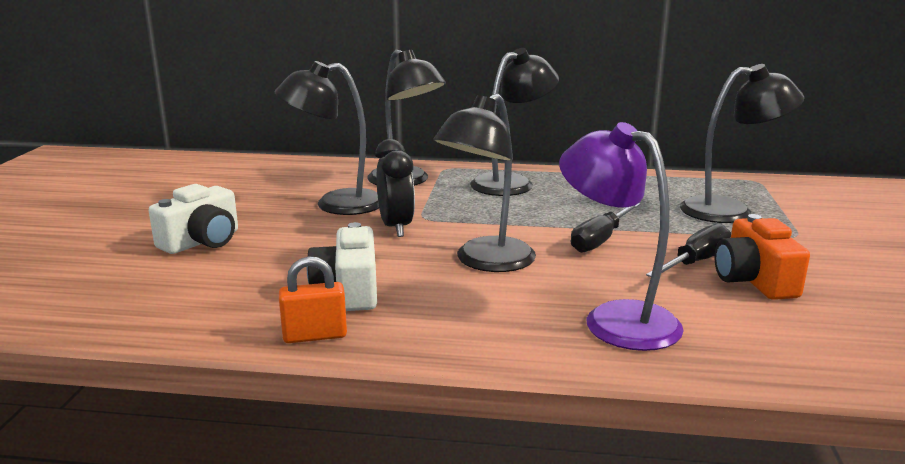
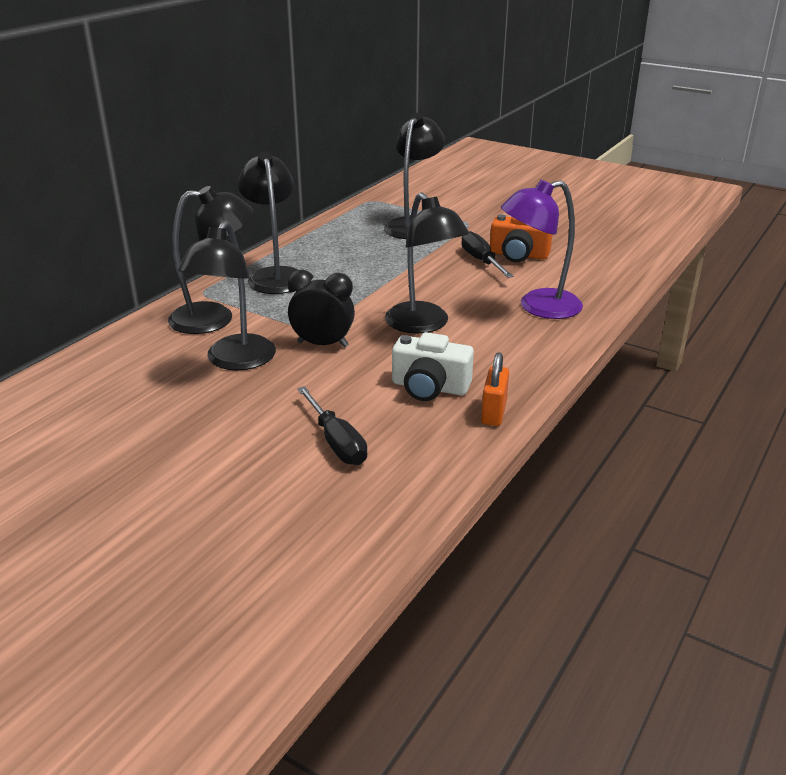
camera: 65 degrees left, 10 degrees up
white camera [149,184,238,254] -> none
black screwdriver [571,203,640,253] -> black screwdriver moved to [297,386,367,465]

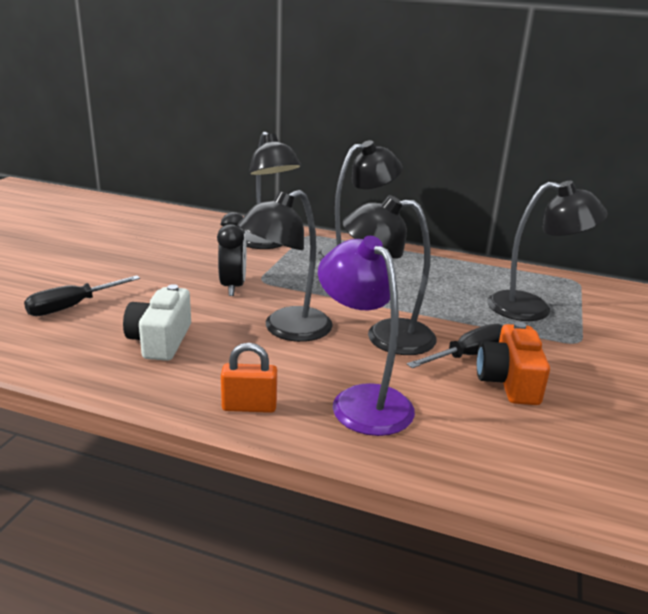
camera: 75 degrees right, 5 degrees down
black lamp [178,221,276,370] -> black lamp moved to [342,195,437,355]
orange padlock [481,352,509,426] -> orange padlock moved to [221,343,277,413]

